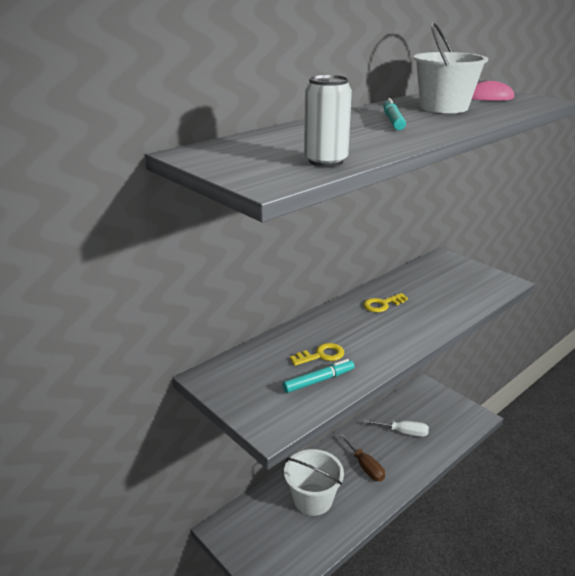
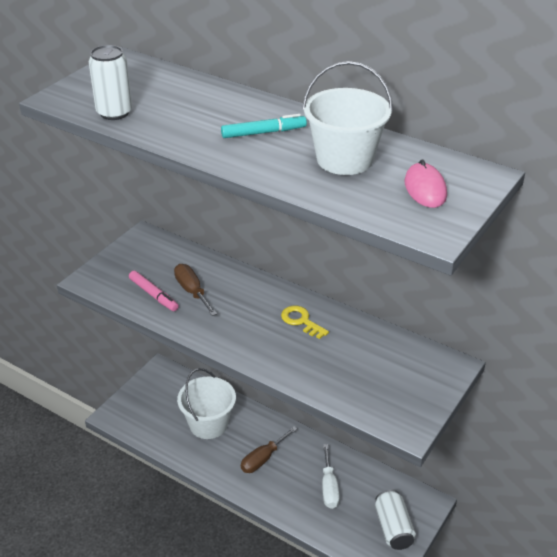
camera: 75 degrees right, 10 degrees up
turquoise marker [282,359,354,393] -> pink marker [129,271,179,311]
yellow key [290,343,344,366] -> brown screwdriver [174,264,217,316]
none -> white can [375,489,416,550]

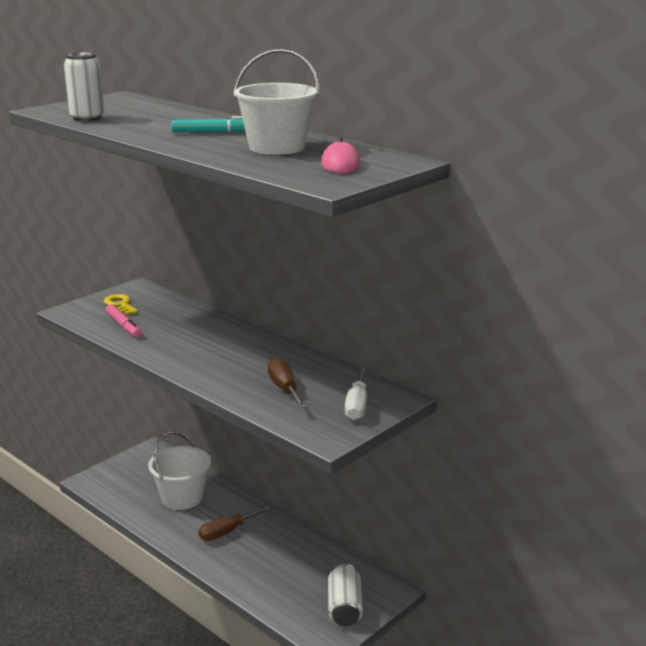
camera: 10 degrees right, 15 degrees down
brown screwdriver [174,264,217,316] -> brown screwdriver moved to [268,358,306,408]
yellow key [281,306,329,339] -> yellow key moved to [104,294,138,315]
white screwdriver [322,444,340,509] -> white screwdriver moved to [345,367,367,420]

